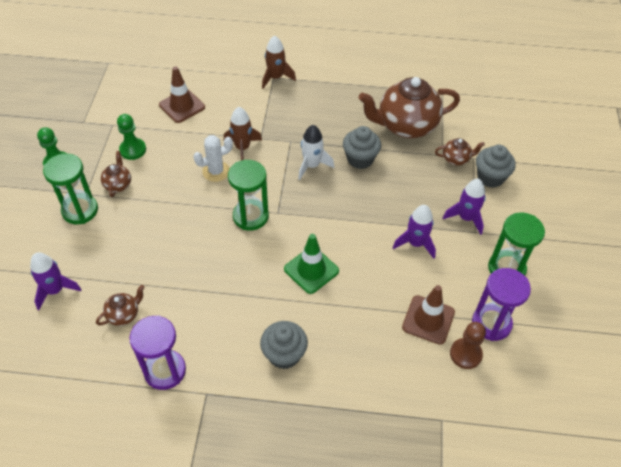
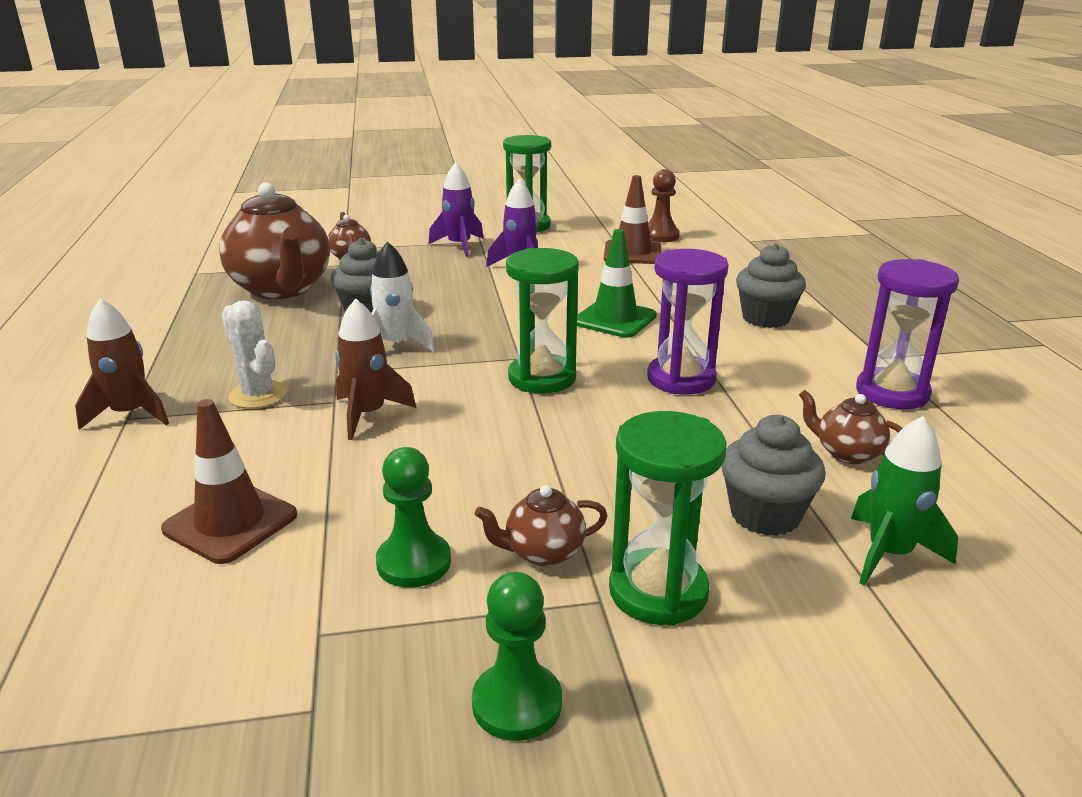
camera: 105 degrees left, 25 degrees down
purple rocket [30,252,82,310] -> green rocket [851,416,958,586]
white cactus [193,135,233,182] -> white cactus moved to [221,300,287,409]
purple hourglass [472,268,531,341] -> purple hourglass moved to [647,249,729,394]
grey cupcake [476,145,516,188] -> grey cupcake moved to [721,415,825,536]

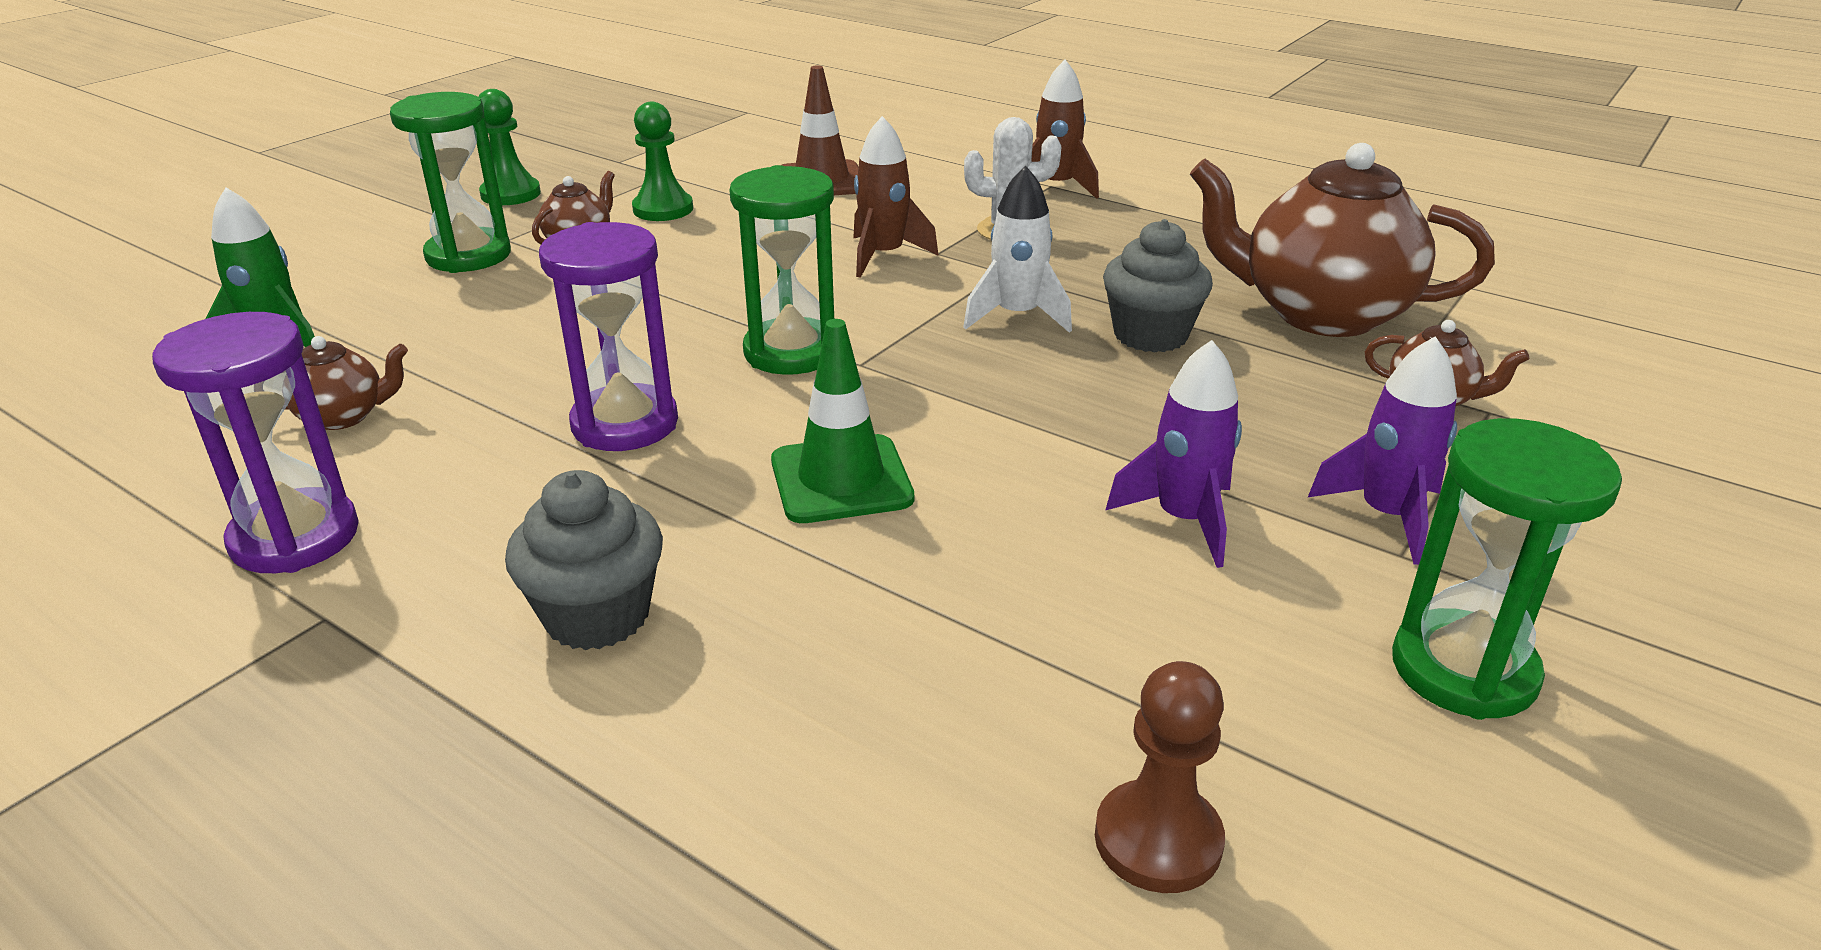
camera: 135 degrees right, 5 degrees up
brown traffic cone [604,175,661,264] -> none
grey cupcake [721,415,825,536] -> none

